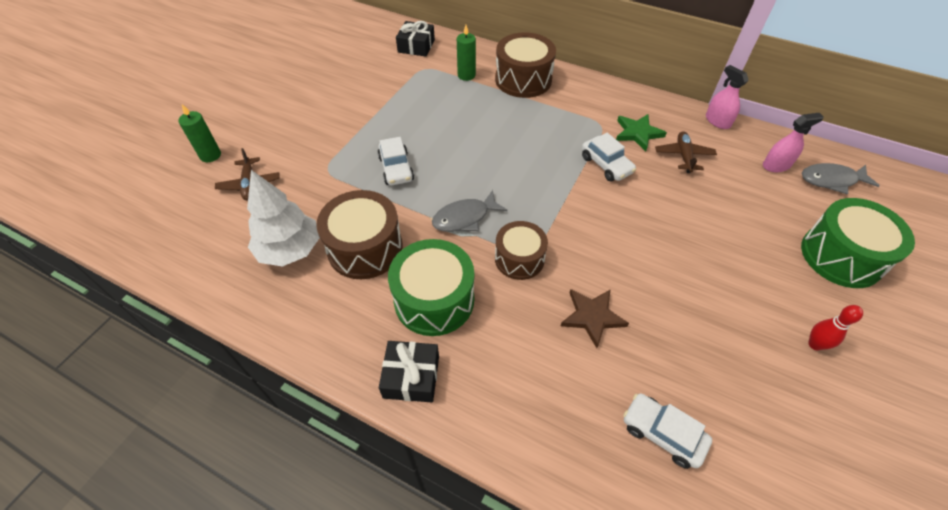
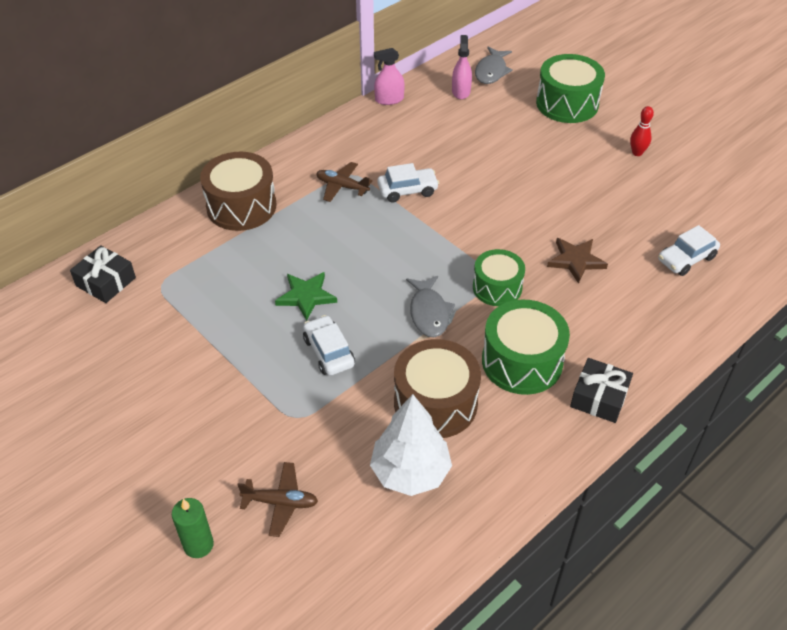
camera: 70 degrees left, 5 degrees down
white car [378,137,414,185] -> white car turned 120 degrees counterclockwise [303,315,355,376]
green candle [457,25,476,81] -> none
brown drum [495,221,548,280] -> green drum [473,249,525,306]
green star [616,114,667,151] -> green star moved to [275,272,337,321]
brown plane [655,131,717,173] -> brown plane moved to [316,162,372,202]

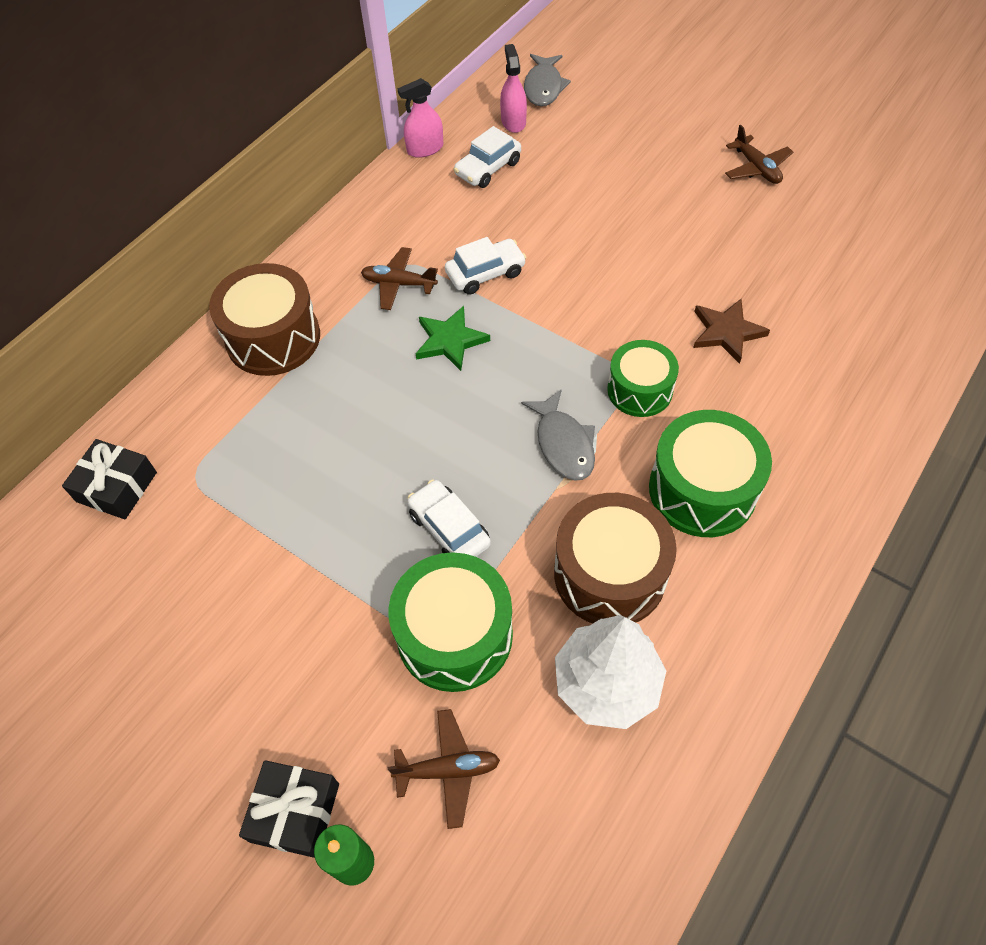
camera: 10 degrees left, 10 degrees up
green star [275,272,337,321] -> green star moved to [416,306,490,371]
green drum [536,54,605,123] -> green drum moved to [388,552,513,692]
black gift [570,358,633,423] -> black gift moved to [239,760,339,858]
red bowling pin [630,106,654,156] -> brown plane [725,125,793,184]
white car [658,225,720,276] -> white car moved to [454,126,521,188]

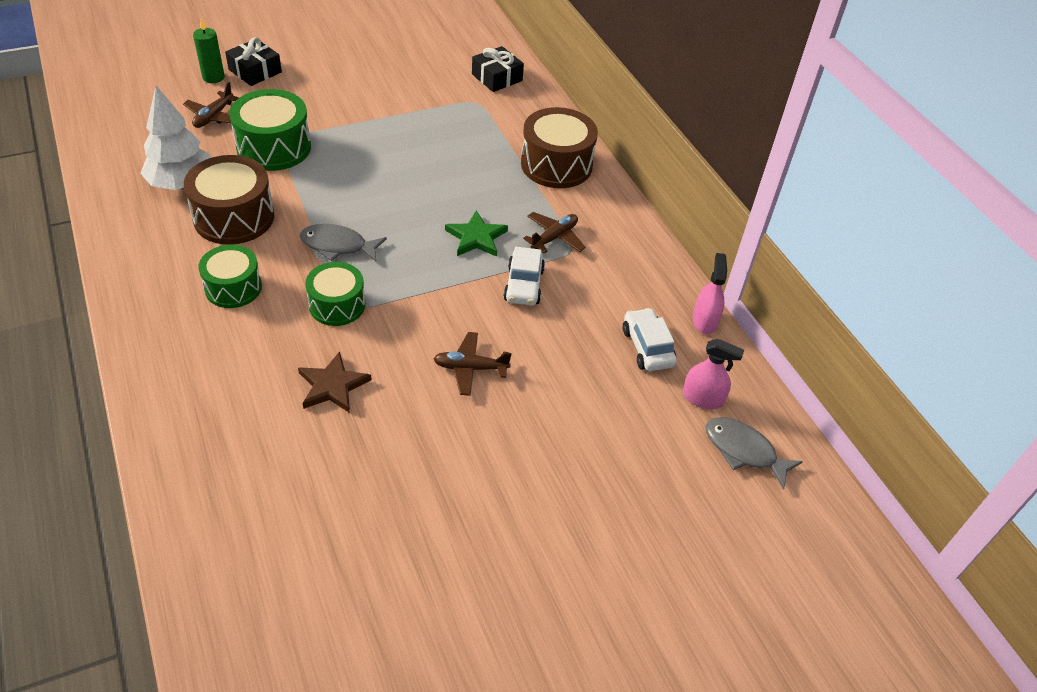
camera: 115 degrees right, 10 degrees down
white car [407,479,491,557] -> none
green drum [649,410,772,537] -> green drum [198,245,262,308], size x0.66
brown plane [725,125,793,184] -> brown plane moved to [434,332,512,396]

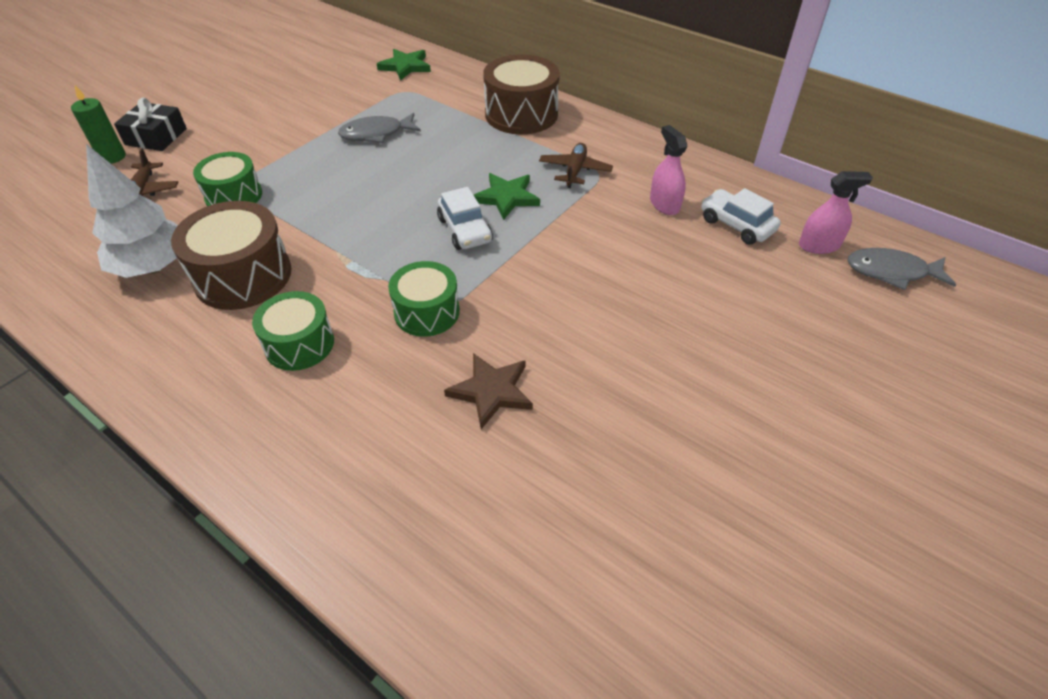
camera: 25 degrees left, 0 degrees up
green drum [229,89,311,171] -> green drum [193,152,262,206], size x0.66
grey fish [300,224,387,262] -> grey fish moved to [338,113,421,143]
brown plane [434,332,512,396] -> none
black gift [472,46,524,92] -> green star [377,49,431,81]
white car [504,247,545,306] -> white car moved to [437,187,493,250]
pink spray bottle [693,253,727,334] -> pink spray bottle moved to [650,125,687,215]

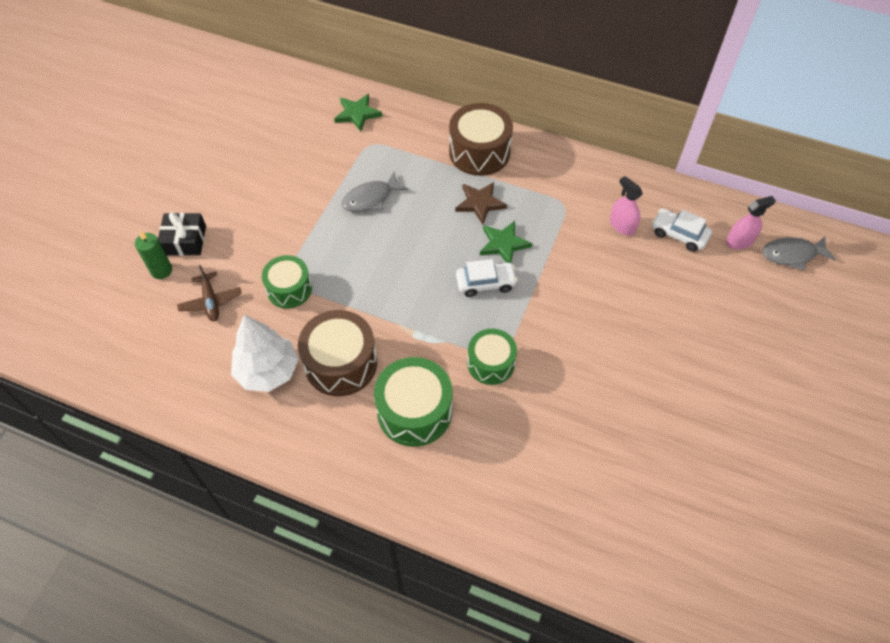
camera: 15 degrees left, 10 degrees up
green drum [252,291,334,371] -> green drum [374,357,452,447], size x1.52
white car [437,187,493,250] -> white car turned 60 degrees counterclockwise [456,259,518,297]
brown star [444,353,533,429] -> brown star moved to [455,182,507,224]
brown plane [539,143,613,188] -> none

